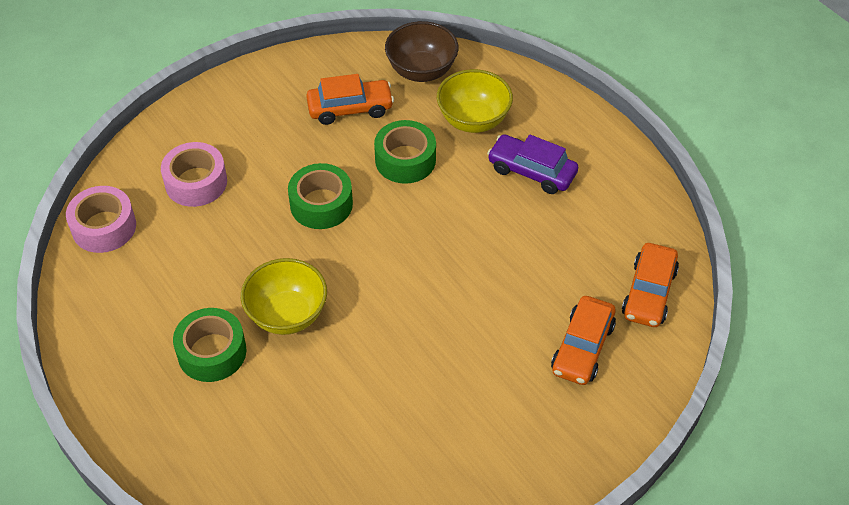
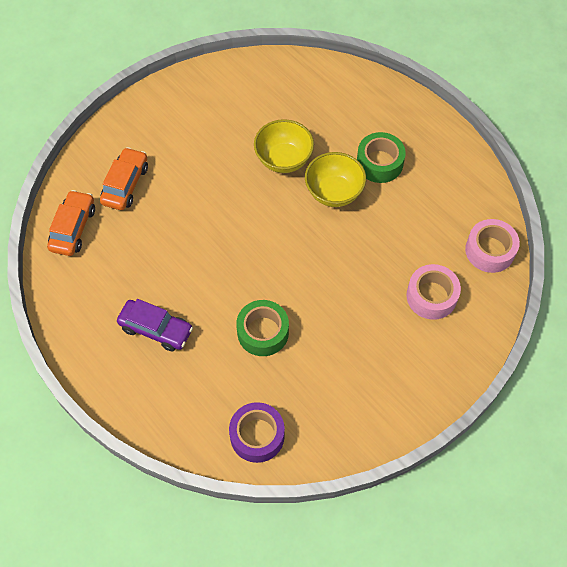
camera: 175 degrees right, 10 degrees up
green tape [288,163,353,229] -> none
orange car [306,74,394,125] -> none
brown bowl [385,21,459,82] -> purple tape [229,402,285,463]
yellow bowl [437,69,513,133] -> yellow bowl moved to [254,119,314,173]

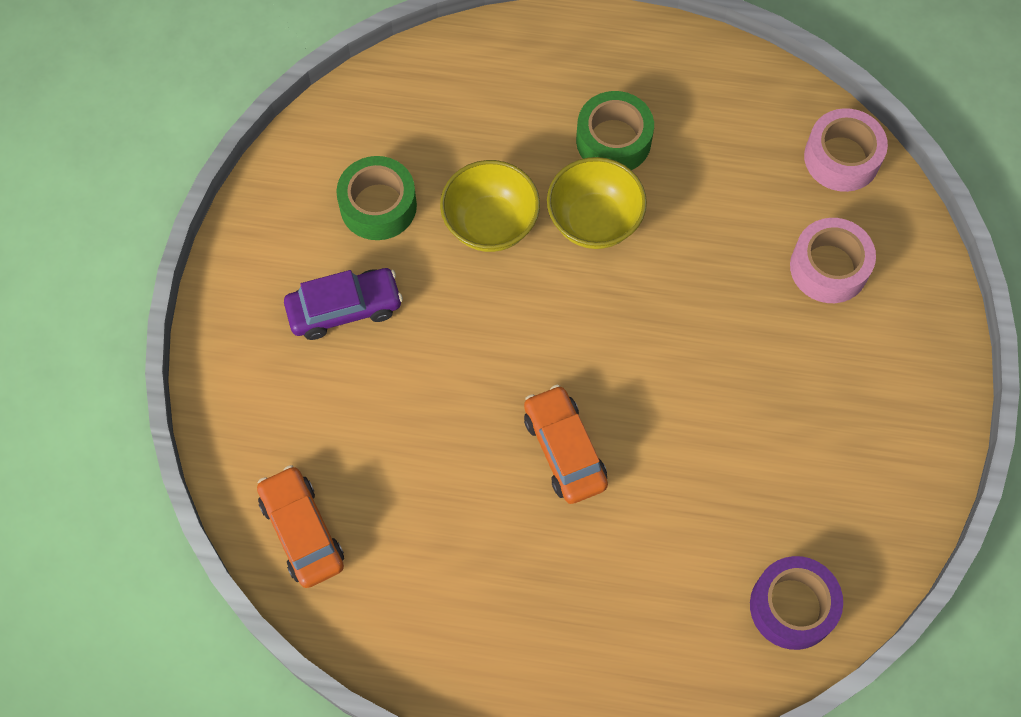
camera: 40 degrees left, 5 degrees up
orange car [100,147,148,210] -> orange car moved to [524,385,608,504]
purple car [117,299,193,351] -> purple car moved to [284,268,403,340]
green tape [236,300,289,356] -> green tape moved to [336,156,417,240]

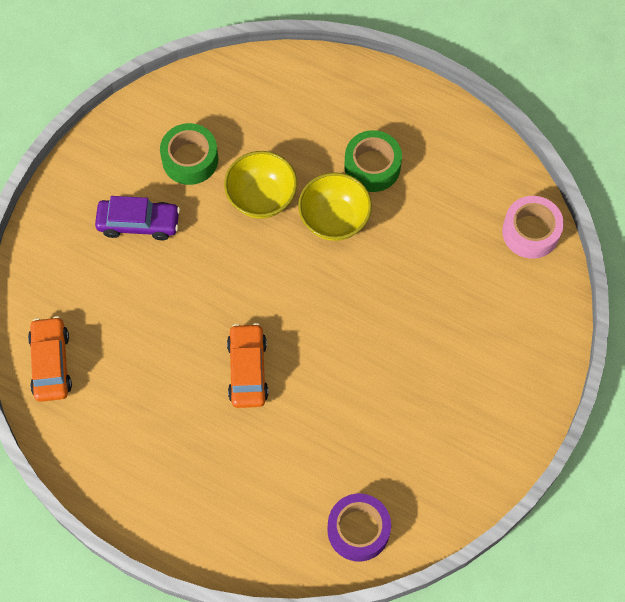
camera: 20 degrees right, 0 degrees up
pink tape [790,218,876,303] -> none

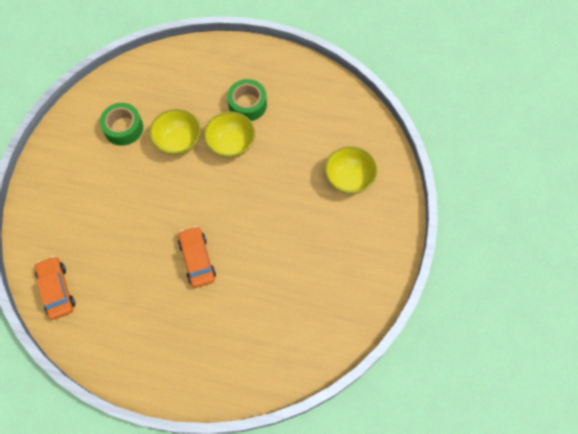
camera: 15 degrees left, 0 degrees up
purple car [95,196,180,240] -> none
purple tape [328,493,391,562] -> none
pink tape [502,196,564,259] -> none
none -> yellow bowl [325,146,377,194]

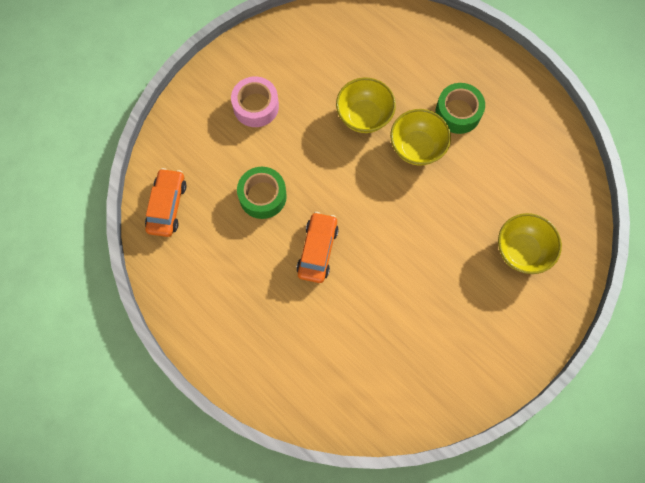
camera: 30 degrees right, 5 degrees up
green tape [100,103,143,146] -> green tape moved to [237,167,287,219]
none -> pink tape [231,76,279,127]

